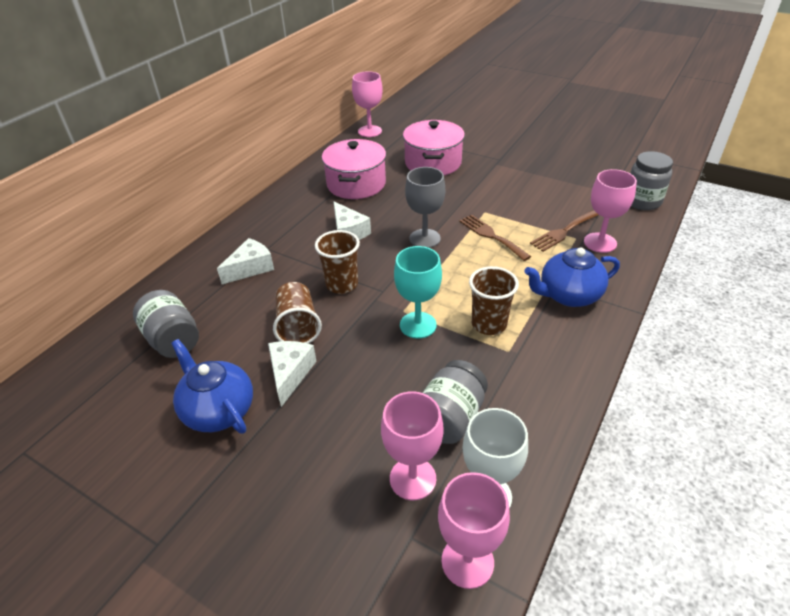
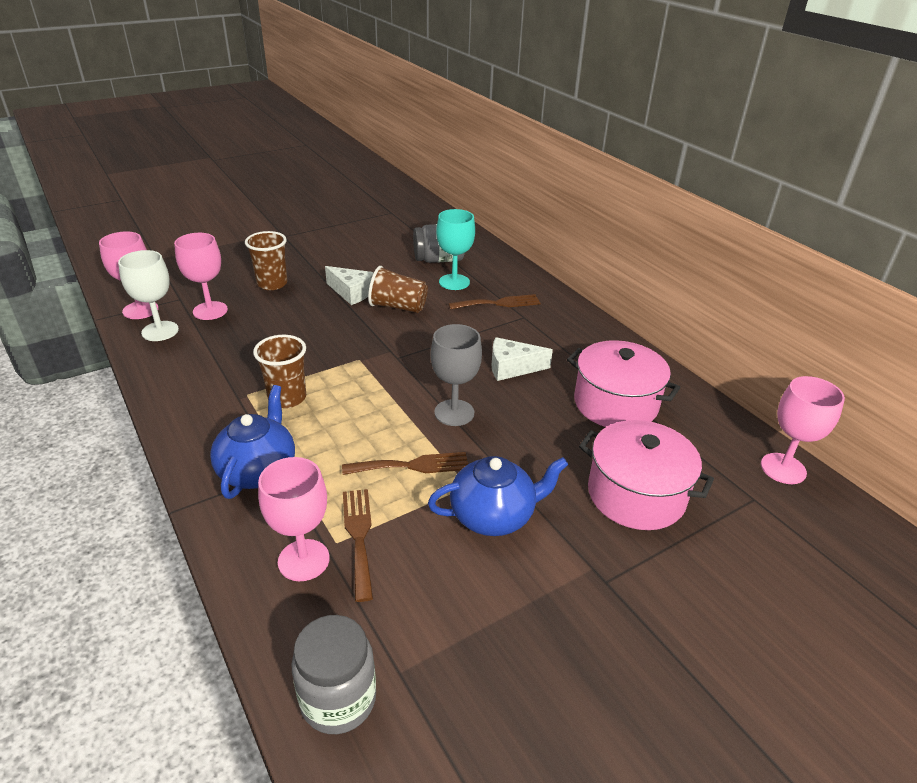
camera: 115 degrees right, 5 degrees down
blue teapot [171,339,253,433] -> blue teapot moved to [428,456,568,536]
white cheese [217,238,274,284] -> brown fork [448,294,541,310]
brown cup [315,230,360,294] -> brown cup moved to [245,231,287,290]
turquoise goblet [394,246,442,339] -> turquoise goblet moved to [436,209,475,290]
grey jar [423,360,488,444] -> none

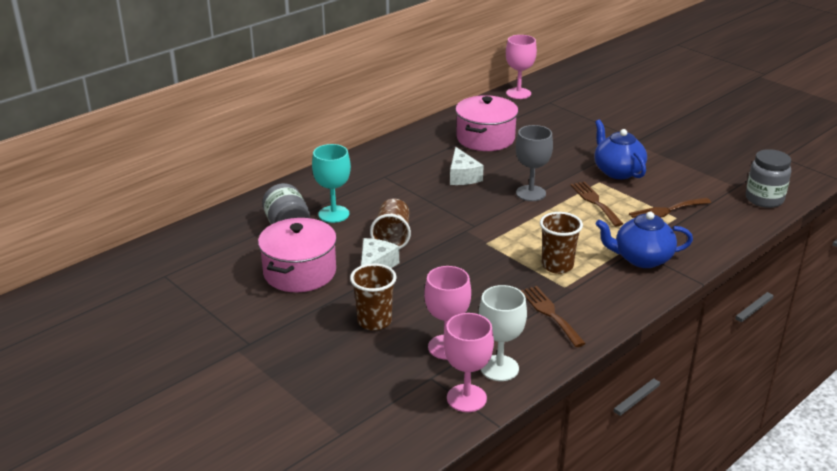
camera: 100 degrees left, 5 degrees down
pink goblet [258,457,330,581] -> none
brown fork [448,294,541,310] -> brown fork moved to [520,286,586,347]
pink pot [579,420,714,530] -> pink pot moved to [258,218,337,292]

